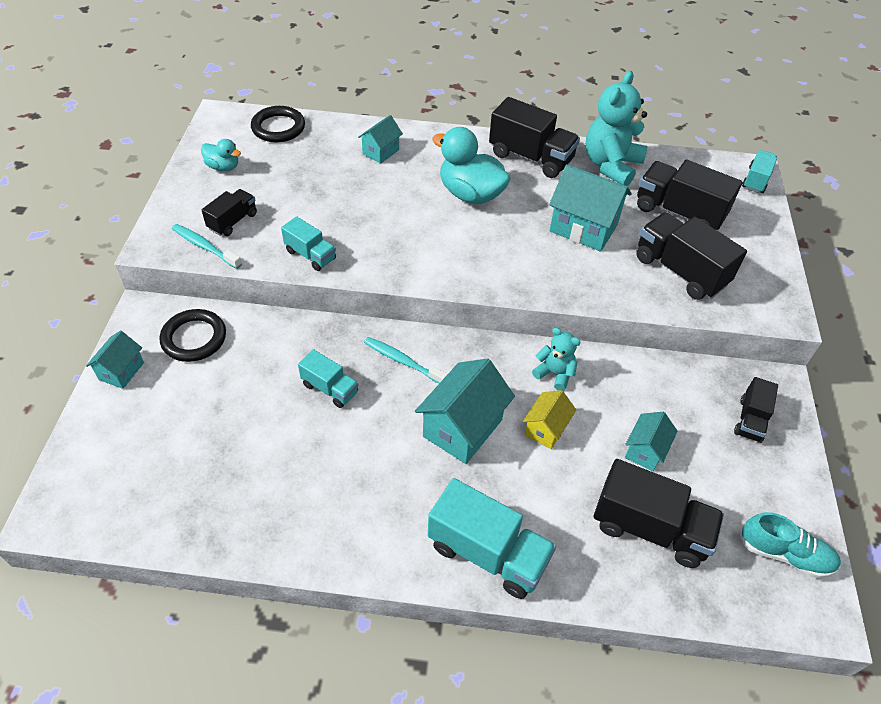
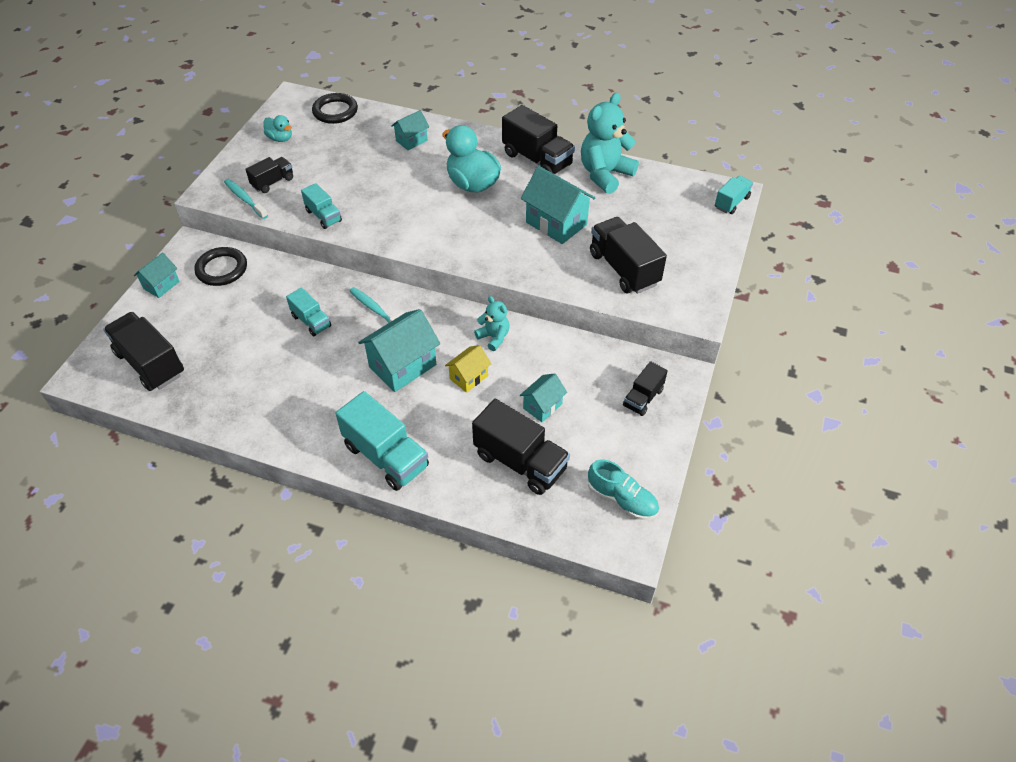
camera: 15 degrees right, 0 degrees up
black truck [637,160,742,231] -> black truck moved to [103,312,184,391]

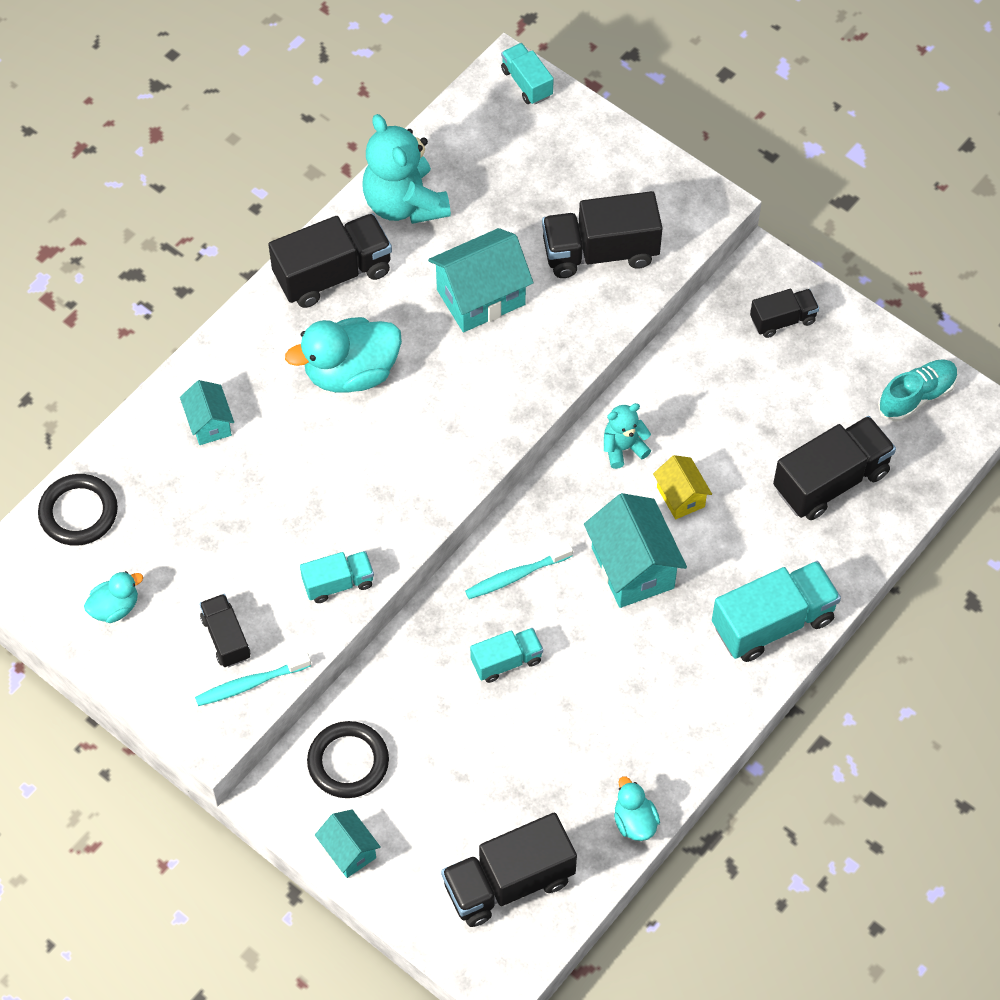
camera: 70 degrees left, 10 degrees up
turquoise house [520,374,567,422] -> none
black truck [623,361,668,416] -> black truck turned 75 degrees counterclockwise [750,289,819,338]
none -> turquoise duck [614,776,660,841]

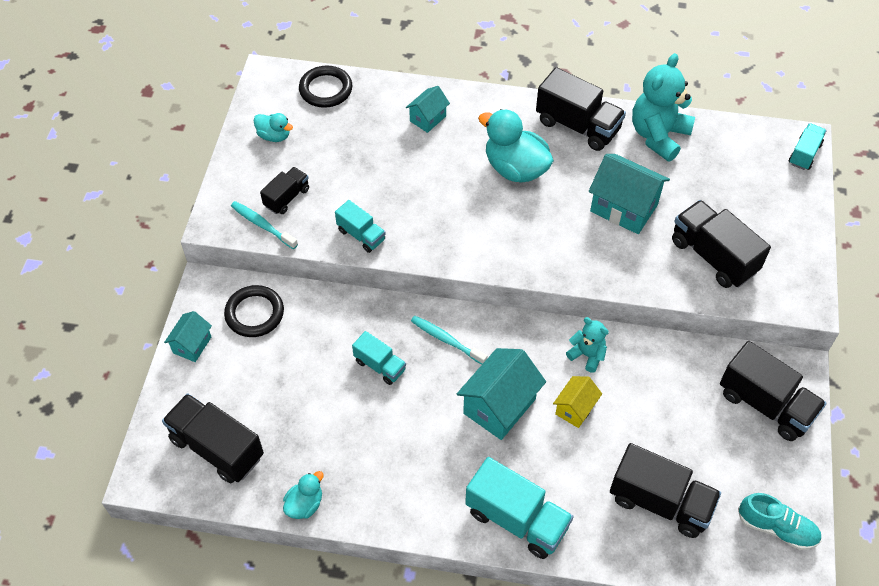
camera: 60 degrees right, 5 degrees down
black truck [750,289,819,338] -> black truck [720,341,826,441], size x1.76

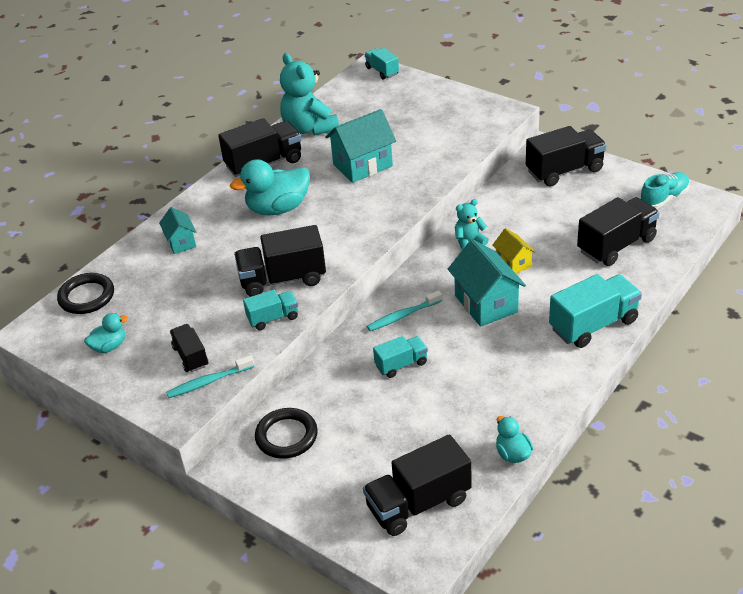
camera: 60 degrees left, 15 degrees down
turquoise house [164,311,212,362] -> none
black truck [672,200,771,288] -> black truck moved to [234,225,326,297]

